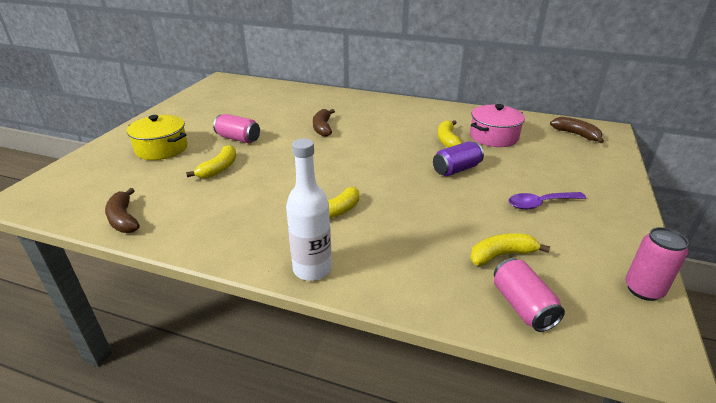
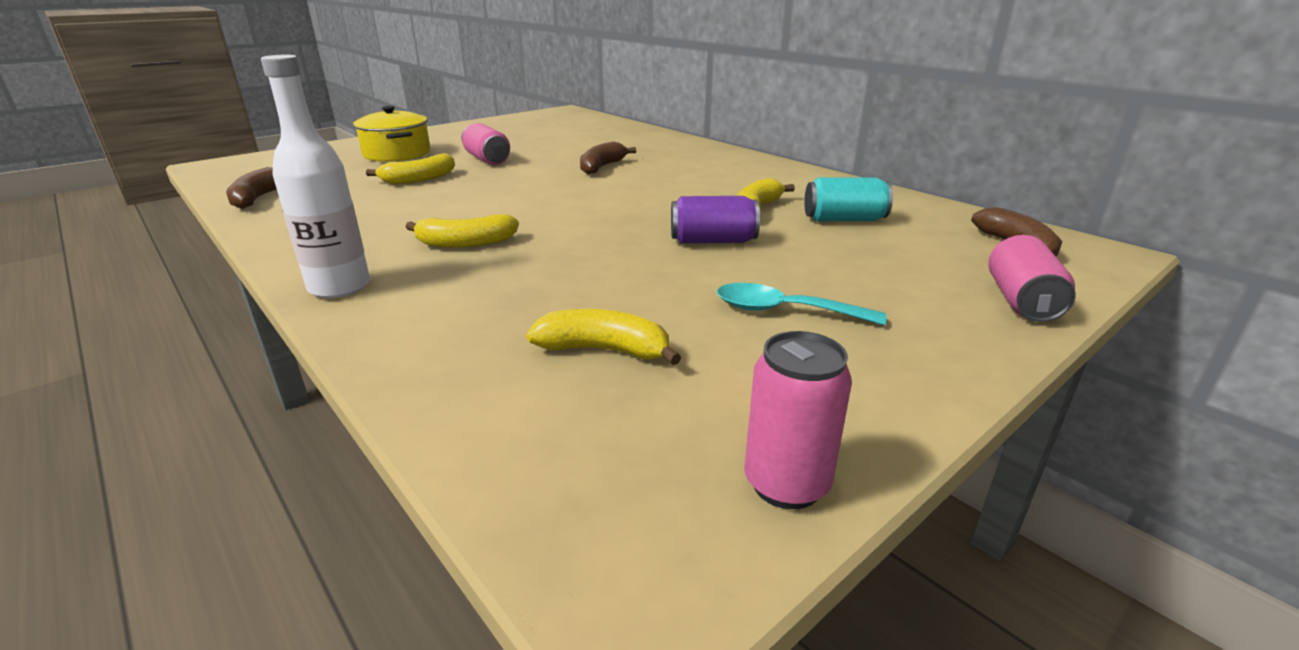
camera: 30 degrees right, 5 degrees down
pink pot [470,104,525,147] -> turquoise can [804,177,893,221]
pink can [494,258,565,332] -> pink can moved to [988,235,1076,322]
purple spoon [509,192,586,210] -> turquoise spoon [717,283,886,326]

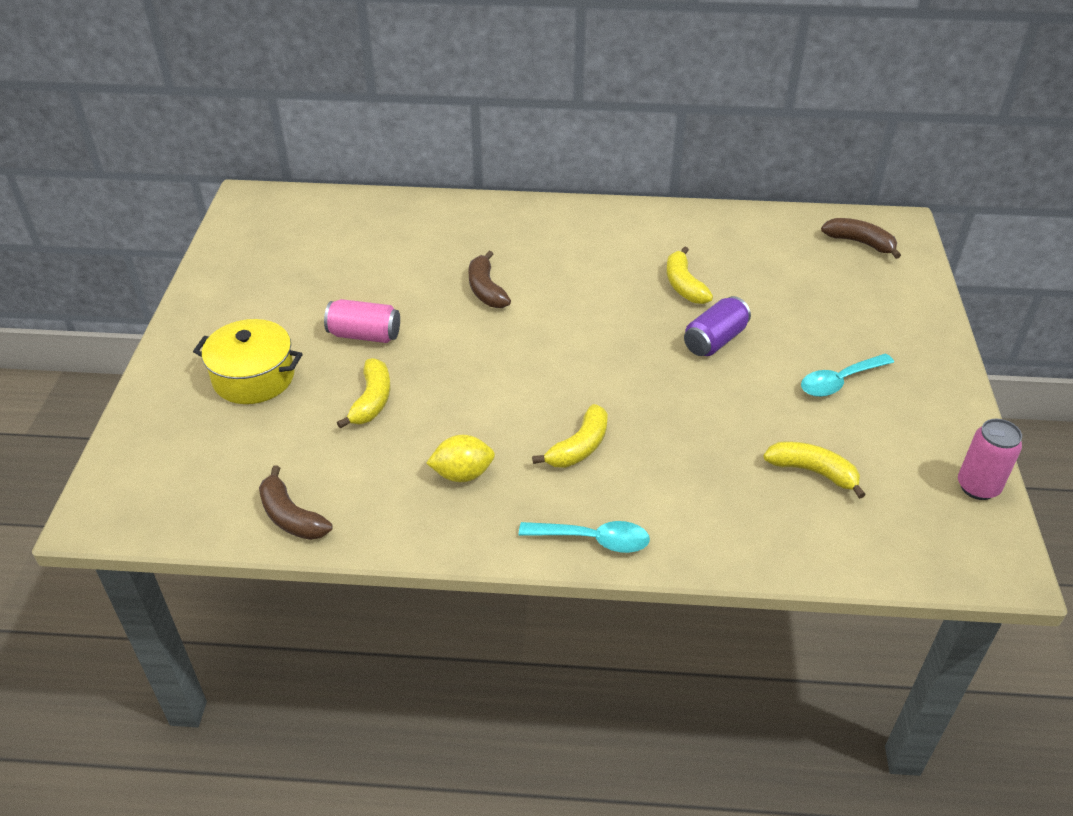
camera: 45 degrees left, 15 degrees up
white bottle [261,55,370,298] -> turquoise spoon [519,521,650,553]
yellow banana [526,309,681,365] -> yellow banana turned 60 degrees clockwise [763,441,866,499]
turquoise can [804,177,893,221] -> none
pink can [988,235,1076,322] -> none
none -> yellow lemon [426,435,495,482]

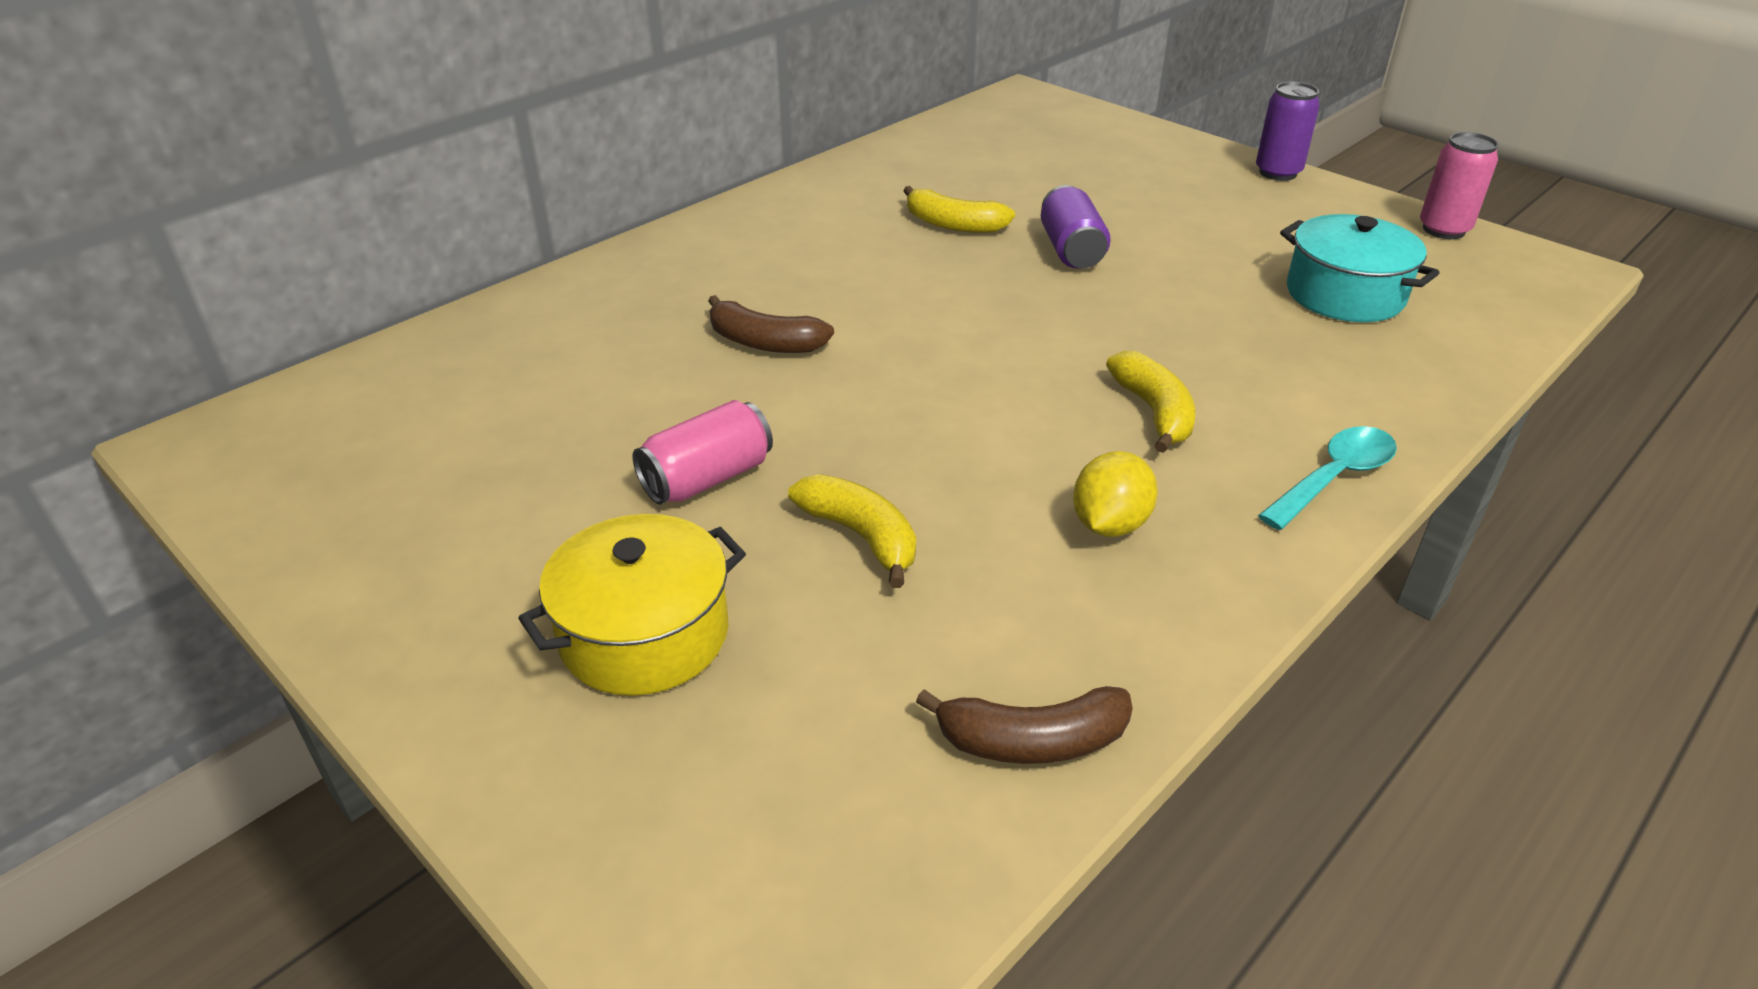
camera: 50 degrees left, 5 degrees down
yellow banana [763,441,866,499] -> turquoise pot [1280,214,1439,322]
turquoise spoon [801,353,894,397] -> none
brown banana [821,218,901,259] -> none
none -> purple can [1256,82,1320,181]

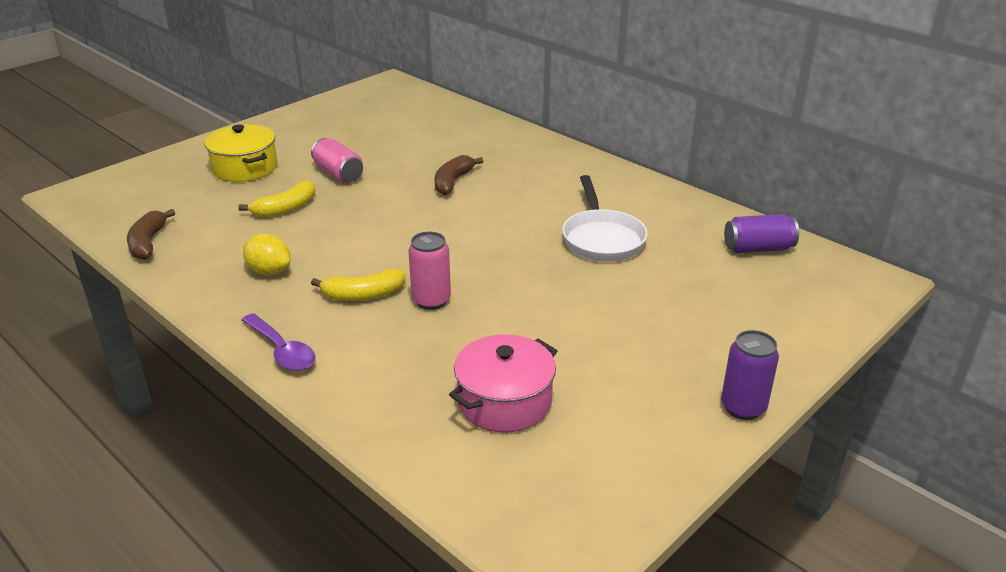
camera: 90 degrees right, 5 degrees down
yellow banana [903,186,1015,233] -> white pan [562,175,648,262]
purple can [1041,185,1111,269] -> purple can moved to [724,214,799,253]
turquoise spoon [1258,426,1397,530] -> purple spoon [242,313,315,371]
turquoise pot [1280,214,1439,322] -> pink pot [449,334,557,433]
pink can [1420,132,1498,239] -> pink can moved to [408,231,451,310]

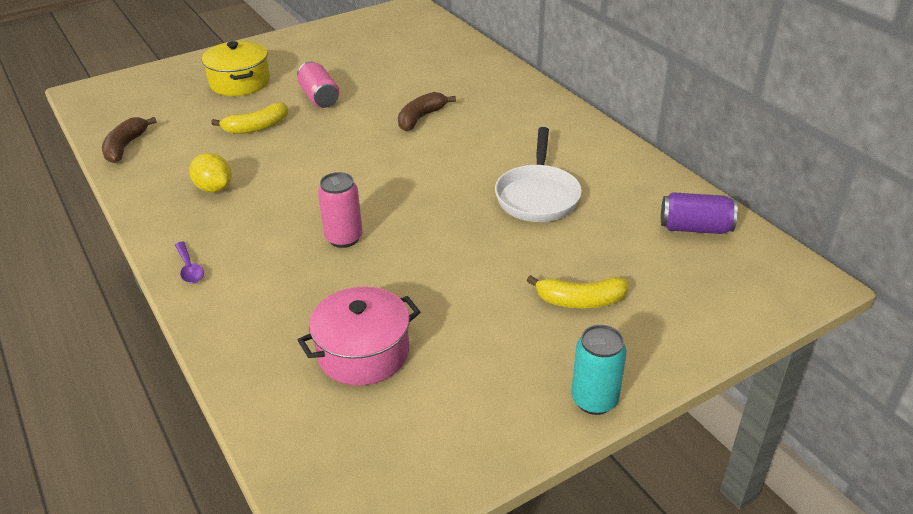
camera: 15 degrees right, 5 degrees up
purple spoon [242,313,315,371] -> purple spoon [175,242,204,283], size x0.66
yellow banana [311,269,405,301] -> yellow banana moved to [527,275,628,309]
purple can [721,330,779,420] -> turquoise can [571,325,627,415]

